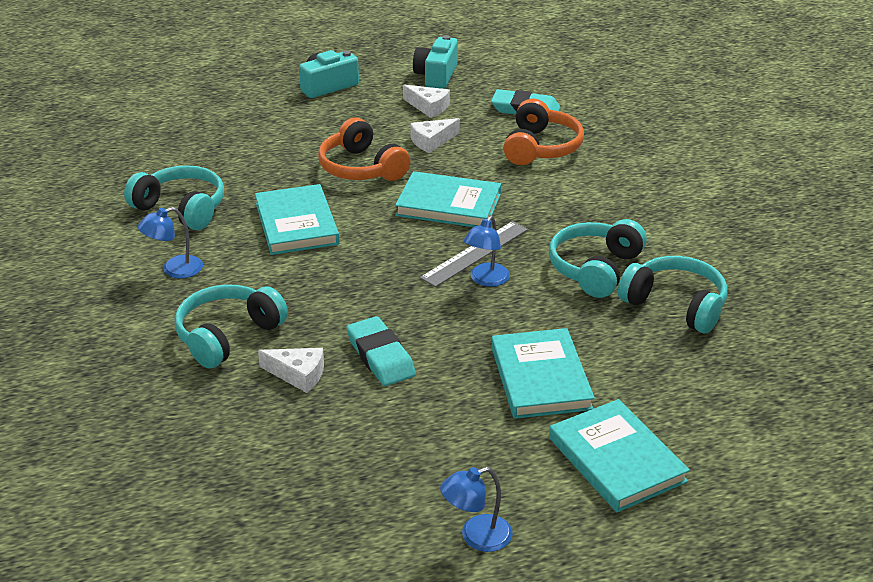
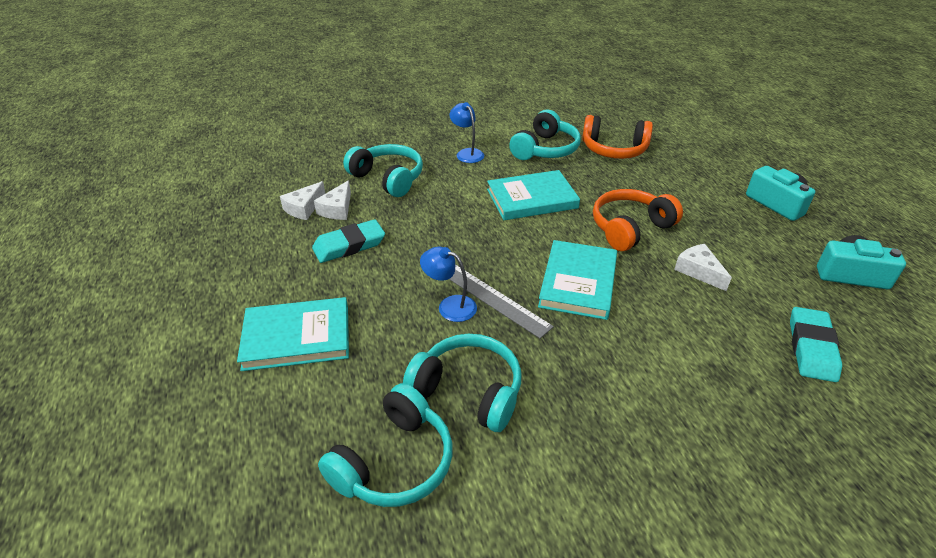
camera: 90 degrees right, 5 degrees up
white cheese [403,85,450,118] -> white cheese moved to [280,181,325,220]
blue lamp [440,467,513,552] -> none
orange headphones [503,99,584,165] -> orange headphones moved to [582,115,653,159]
turquoise book [549,399,690,513] -> none

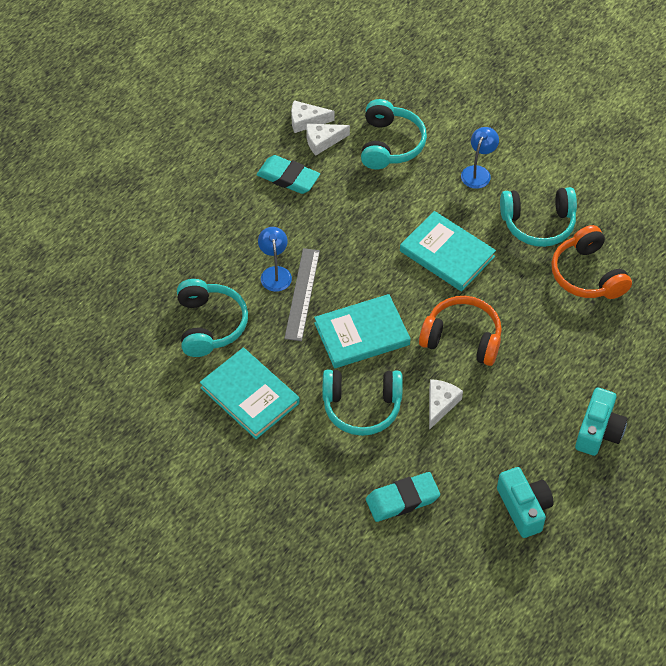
camera: 55 degrees right, 15 degrees up
turquoise book [237,297,349,371] -> turquoise book moved to [200,348,300,439]
turquoise headphones [318,383,452,507] -> turquoise headphones moved to [323,369,403,436]

